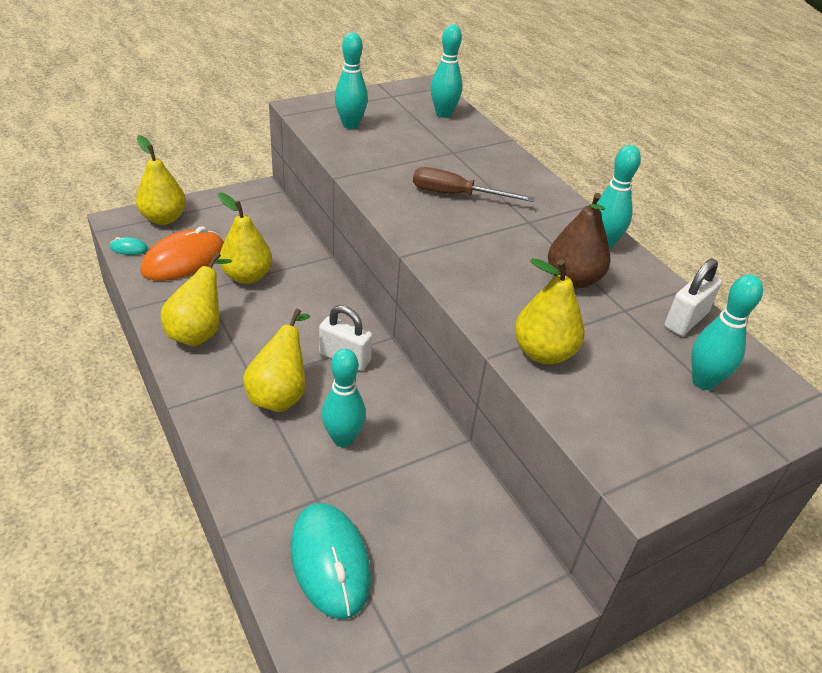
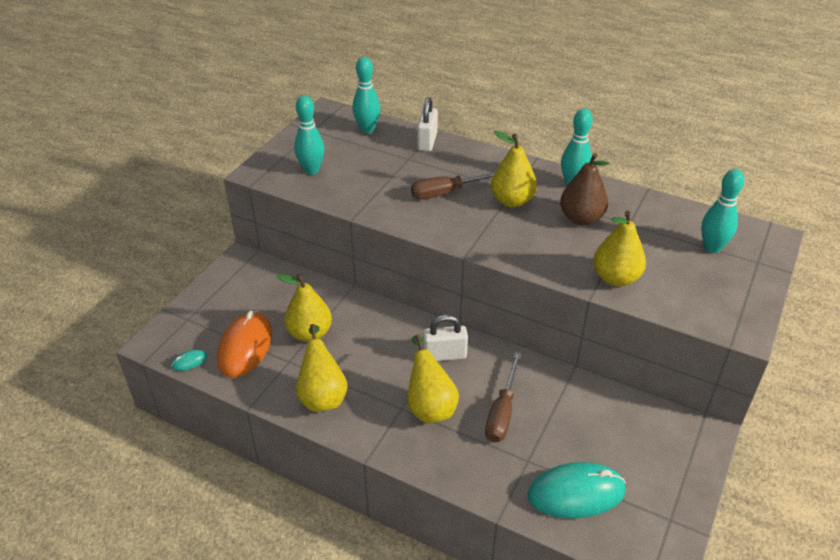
camera: 30 degrees left, 0 degrees up
yellow pear [136,135,186,225] -> yellow pear moved to [491,131,537,207]
turquoise mouse [291,503,371,619] -> turquoise mouse turned 45 degrees counterclockwise [528,462,626,518]
turquoise bowling pin [322,349,366,447] -> brown screwdriver [485,352,522,442]
white padlock [664,259,722,336] -> white padlock moved to [417,97,438,152]

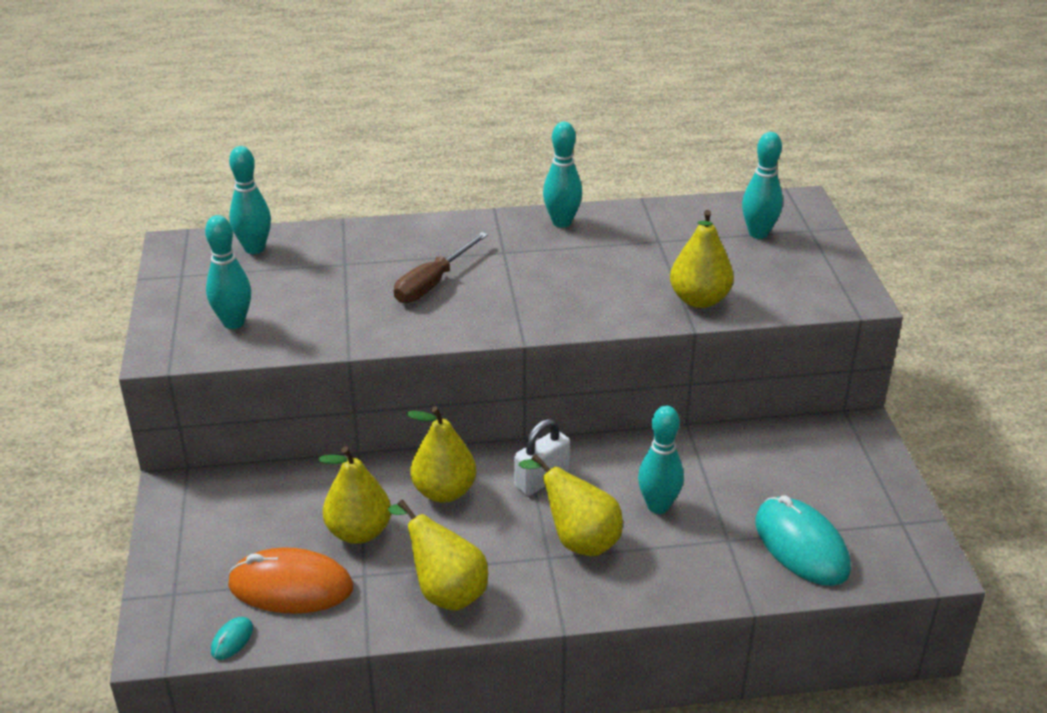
camera: 35 degrees left, 5 degrees down
orange mouse [217,311,273,377] -> orange mouse turned 60 degrees counterclockwise [228,548,353,614]
white padlock [417,97,438,152] -> none
brown screwdriver [485,352,522,442] -> turquoise bowling pin [638,406,684,514]
yellow pear [491,131,537,207] -> yellow pear moved to [406,406,476,503]
turquoise mouse [528,462,626,518] -> turquoise mouse turned 75 degrees counterclockwise [755,495,851,586]
brown pear [560,153,610,225] -> none

